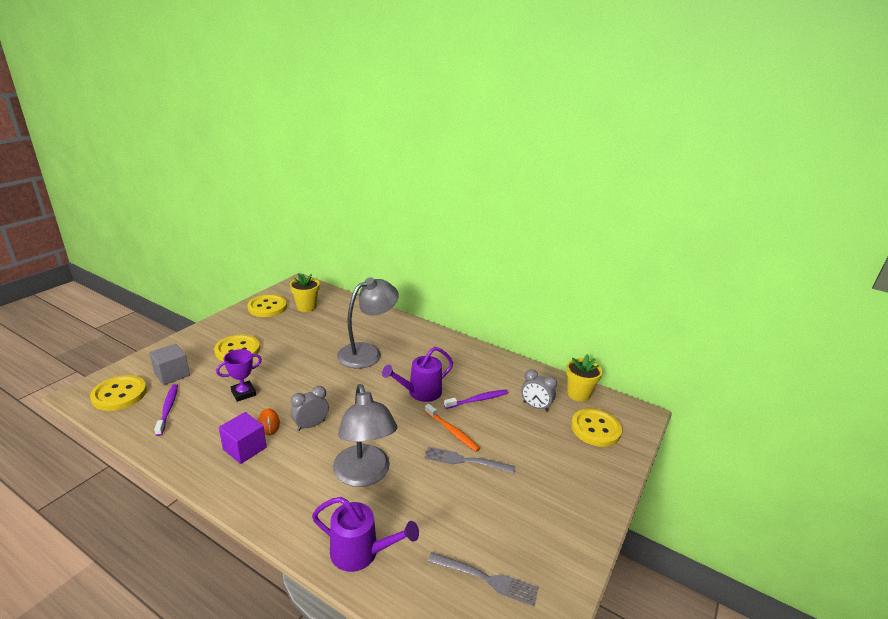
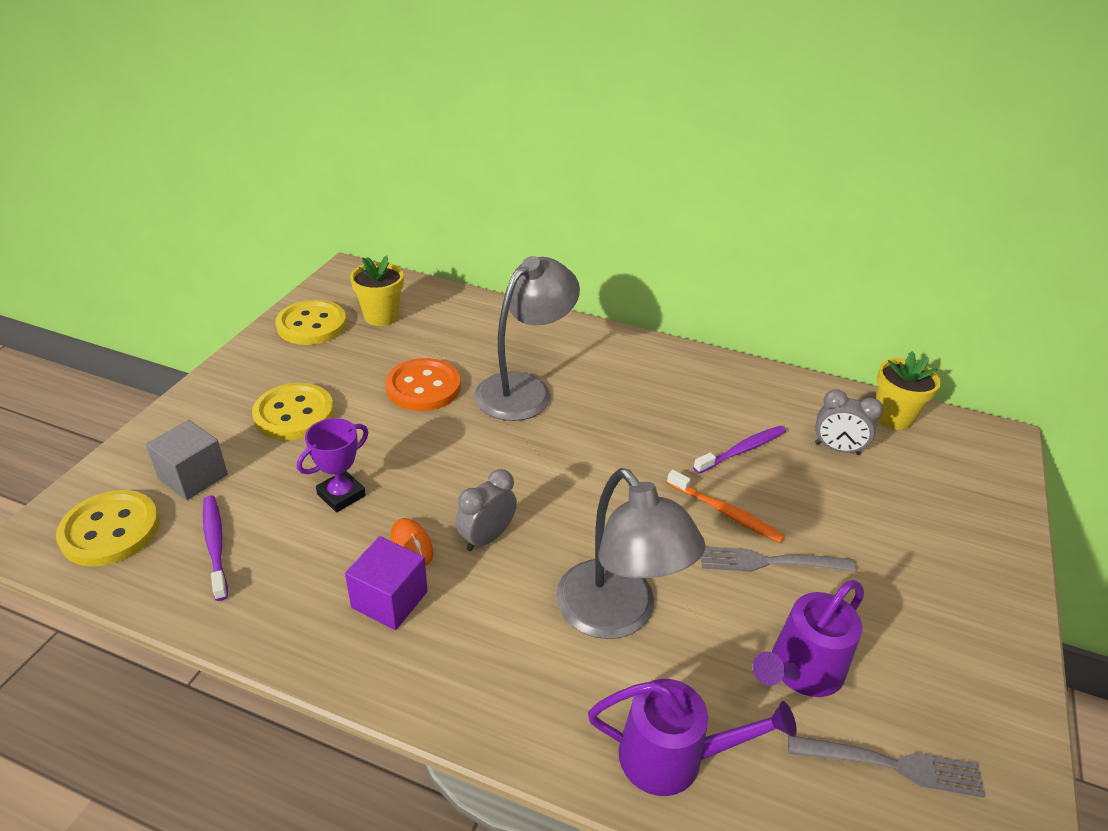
camera: 10 degrees left, 10 degrees up
purple watering can [382,347,453,402] -> purple watering can moved to [753,580,864,697]
yellow button [571,408,622,447] -> none
none -> orange button [385,358,461,411]

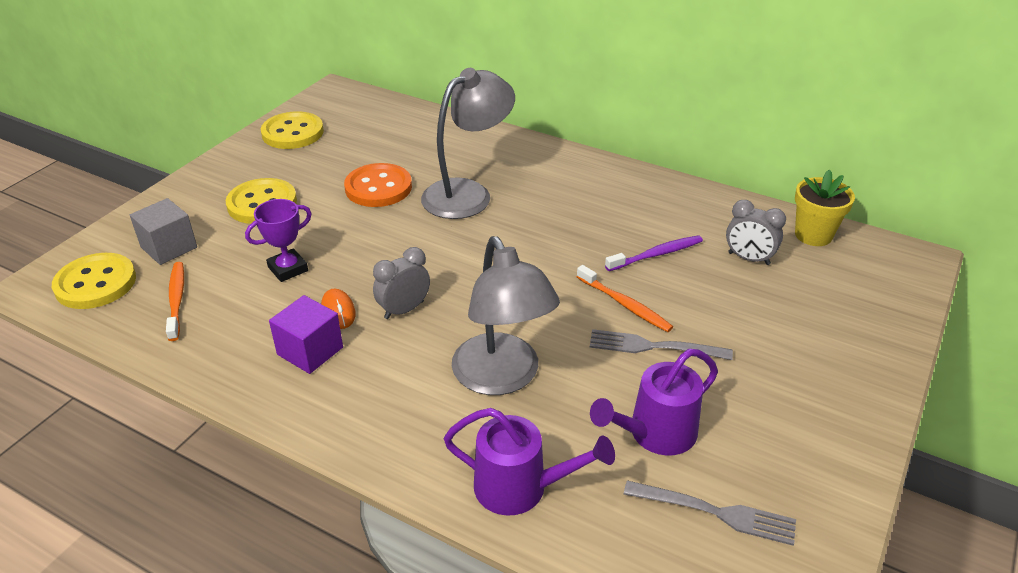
camera: 10 degrees right, 0 degrees up
purple toothbrush [203,496,228,601] -> orange toothbrush [166,262,184,341]
yellow flower pot [350,256,404,326] -> none

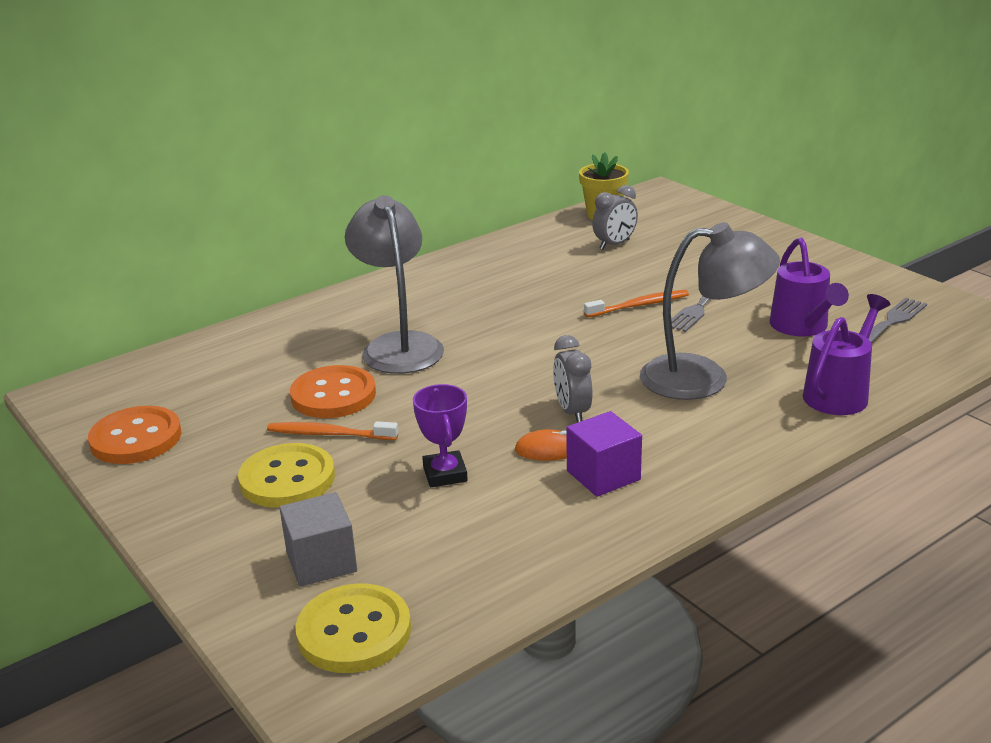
camera: 65 degrees left, 10 degrees down
orange toothbrush [166,262,184,341] -> orange toothbrush moved to [267,421,398,440]
yellow button [261,111,324,149] -> orange button [88,406,182,464]
purple toothbrush [605,235,703,271] -> none

